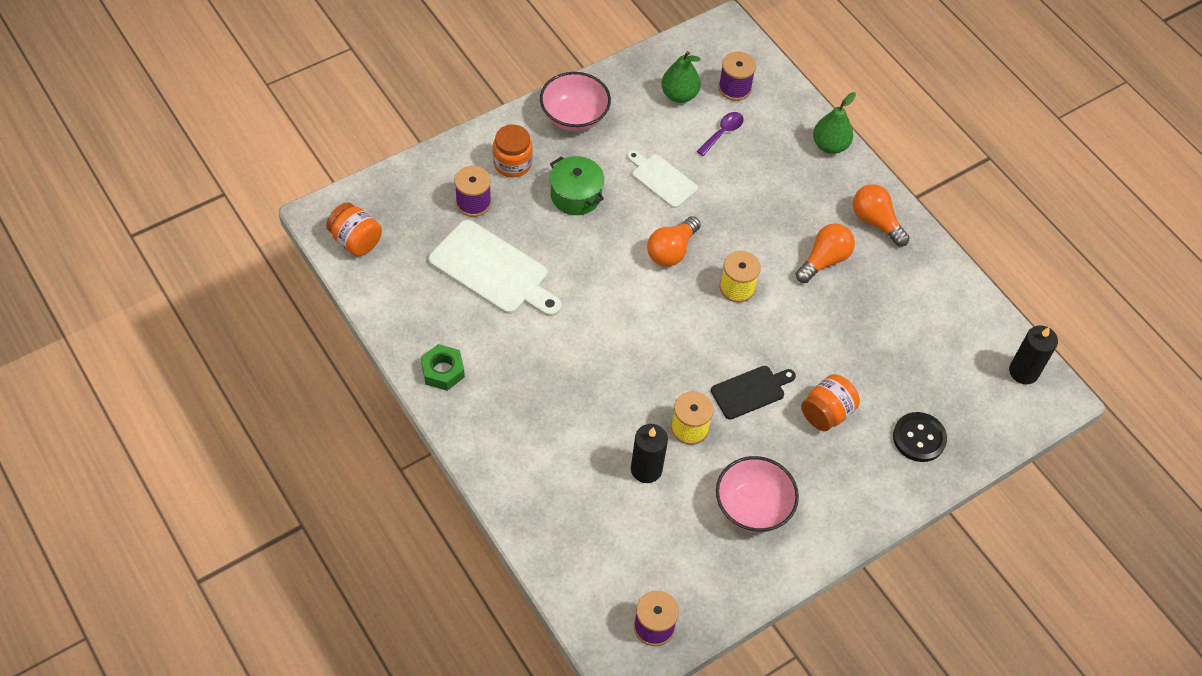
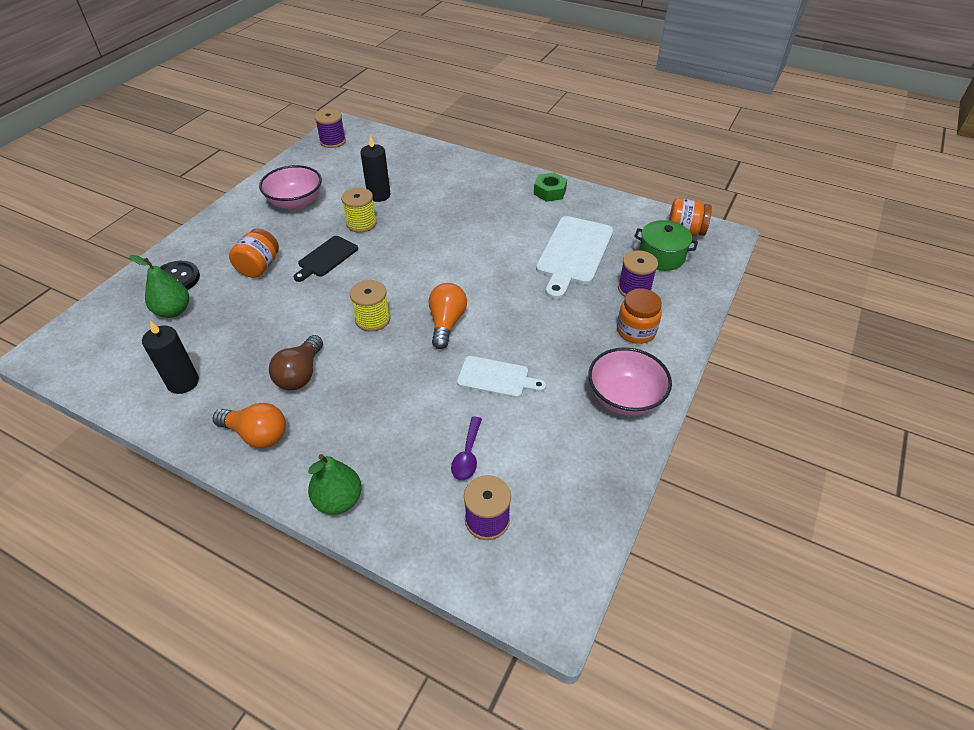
camera: 155 degrees right, 10 degrees down
white cutting board [429,220,561,316] -> white cutting board turned 75 degrees counterclockwise [536,216,613,299]
green pot [550,156,604,215] -> green pot moved to [634,220,698,271]
green pear [661,51,701,103] -> green pear moved to [129,255,189,318]
orange light bulb [796,223,855,283] -> brown light bulb [269,335,323,390]
black candle [1009,325,1058,384] -> black candle moved to [142,321,199,394]

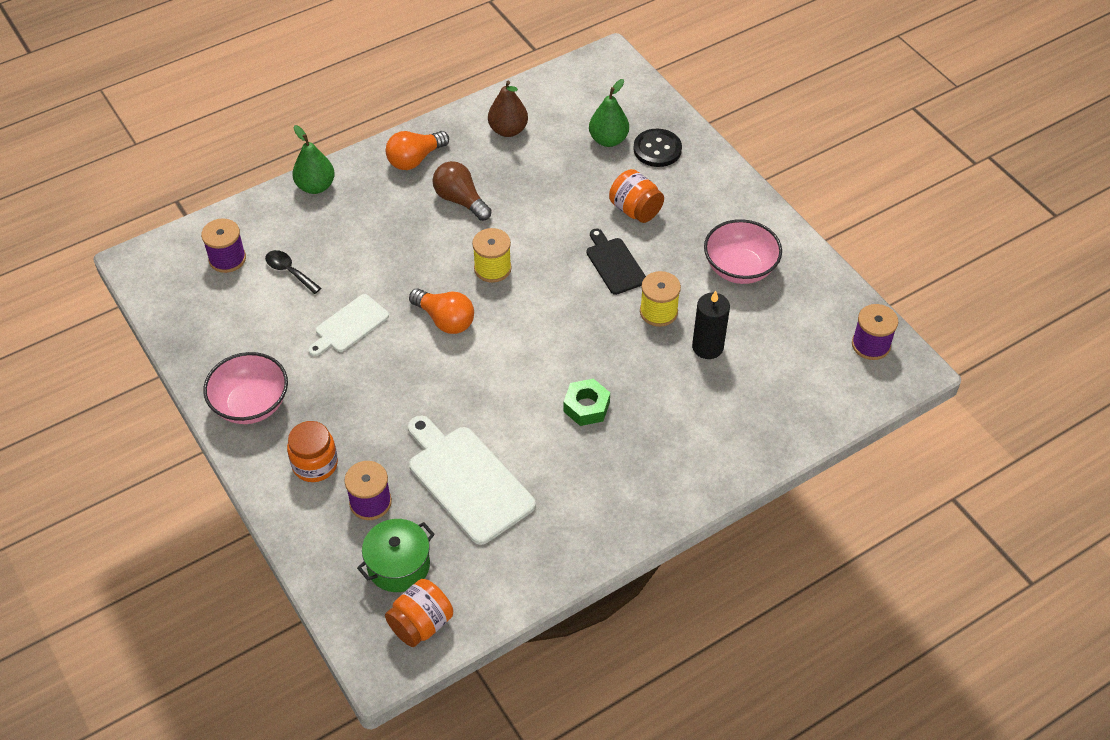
camera: 120 degrees right, 5 degrees up
black candle [142,321,199,394] -> brown pear [488,81,528,137]
purple spoon [451,417,482,481] -> black spoon [265,250,321,294]
green nut [534,172,567,202] -> green nut moved to [563,379,610,426]

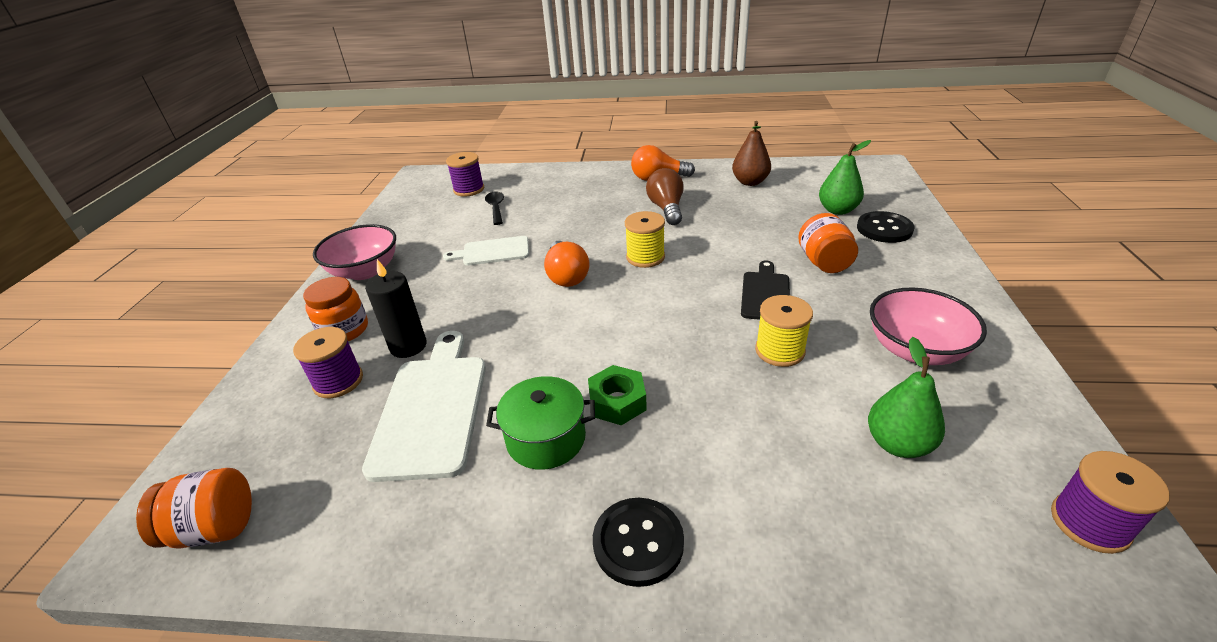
camera: 40 degrees right, 15 degrees down
green pear [293,125,335,194] -> green pear moved to [868,337,945,458]
green pot [357,519,435,592] -> green pot moved to [486,376,595,470]
black candle [692,291,730,359] -> black candle moved to [365,259,427,358]
none -> black button [593,498,684,587]

